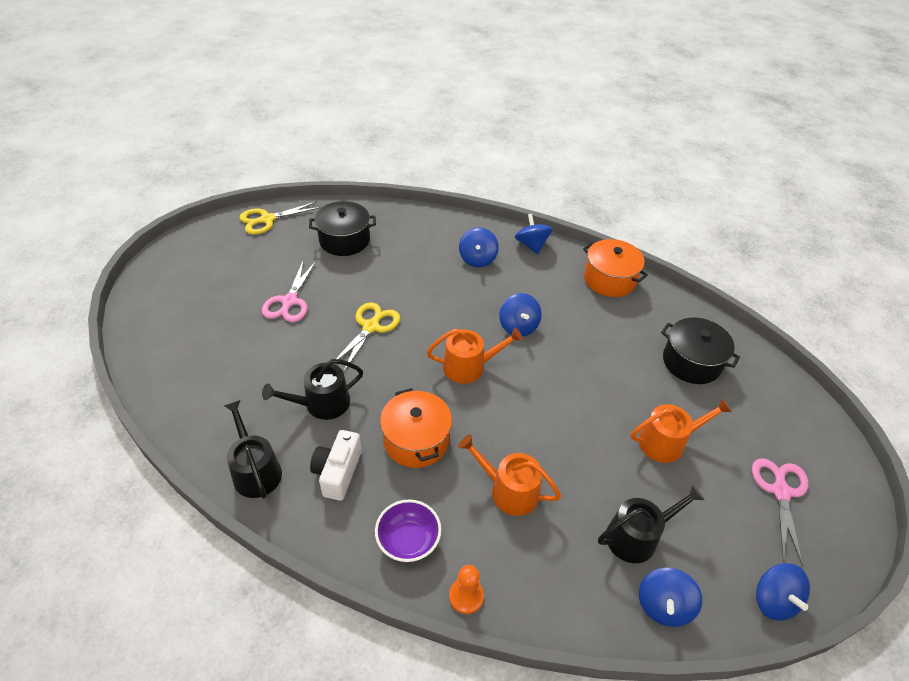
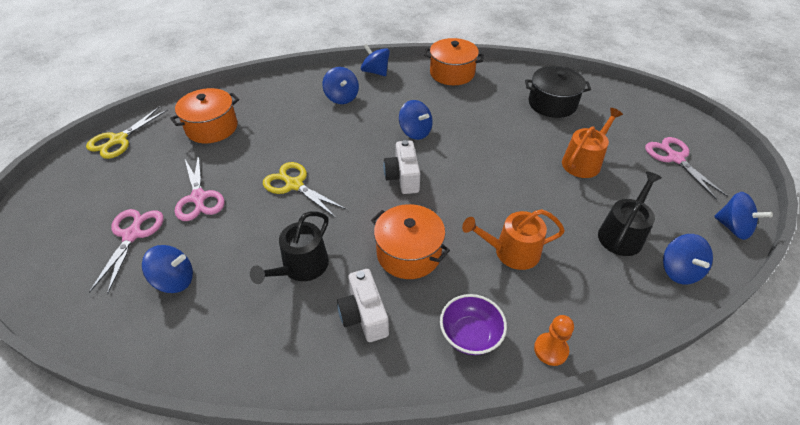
camera: 30 degrees left, 0 degrees up
black watering can [224,400,282,499] -> none
black pot [309,201,376,256] -> orange pot [170,88,239,143]
yellow scissors [333,302,401,373] -> yellow scissors turned 45 degrees counterclockwise [263,162,346,218]
orange watering can [427,327,523,384] -> white camera [383,140,420,194]
none -> pink scissors [89,209,164,295]
none -> blue spinning top [142,245,193,293]

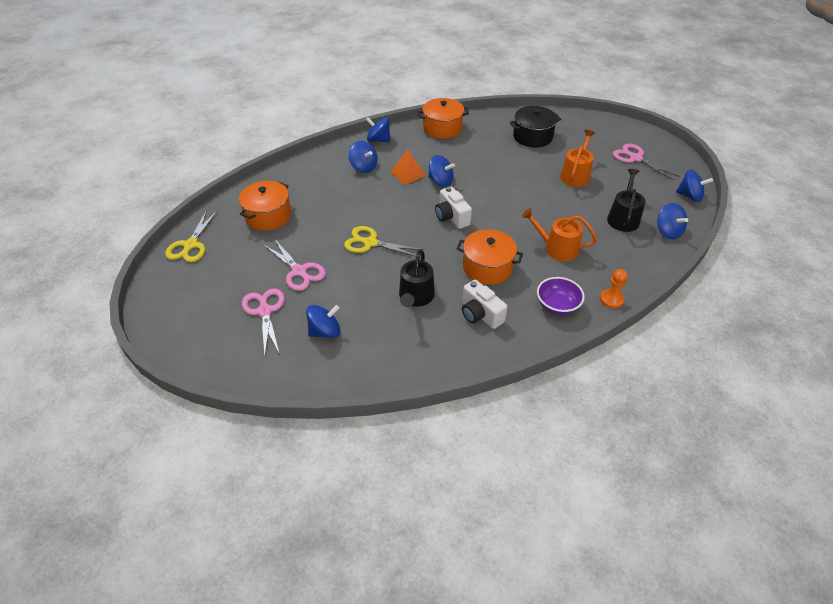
camera: 20 degrees left, 0 degrees up
orange watering can [462,209,565,270] -> orange watering can turned 45 degrees clockwise [522,208,597,261]
none -> orange pyramid [390,150,426,185]

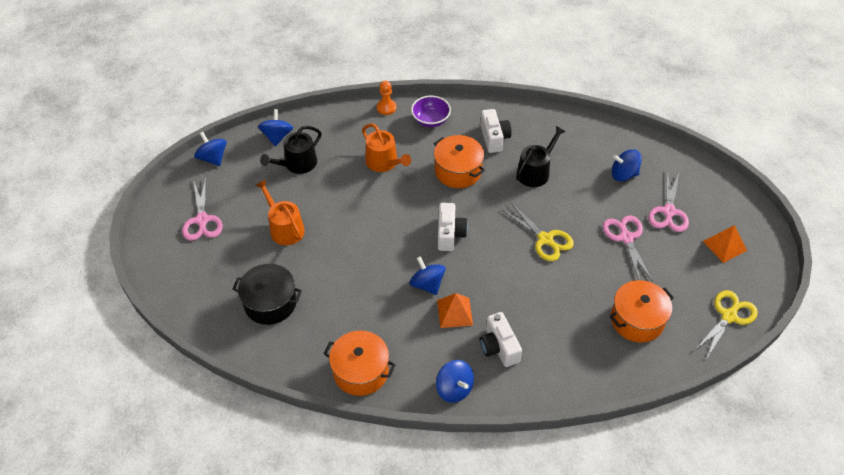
camera: 150 degrees left, 5 degrees up
blue spinning top [349,141,377,173] -> white camera [480,312,522,367]
orange watering can [560,130,595,187] -> orange watering can turned 90 degrees clockwise [256,179,305,245]
none -> orange pyramid [703,225,747,263]

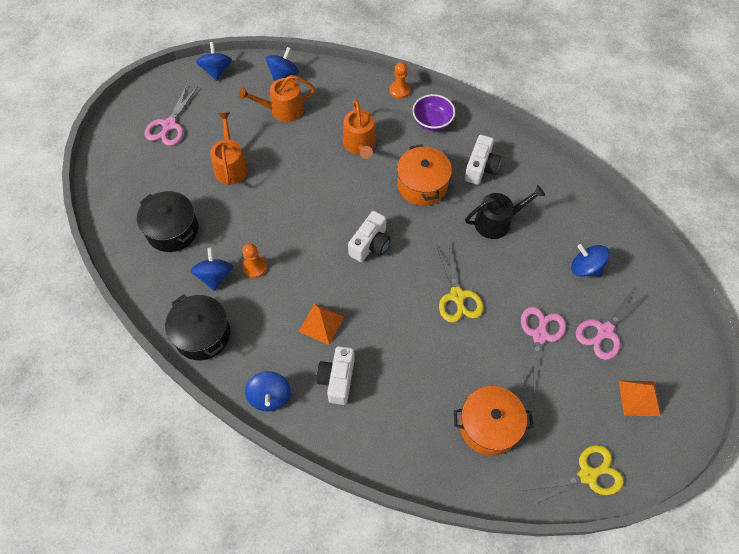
camera: 30 degrees right, 10 degrees up
black watering can [260,126,321,174] -> orange watering can [239,75,315,122]
orange pot [323,331,396,396] -> black pot [165,295,230,360]
blue spinning top [409,257,446,295] -> blue spinning top moved to [191,248,233,291]
none -> orange pawn [242,243,267,278]

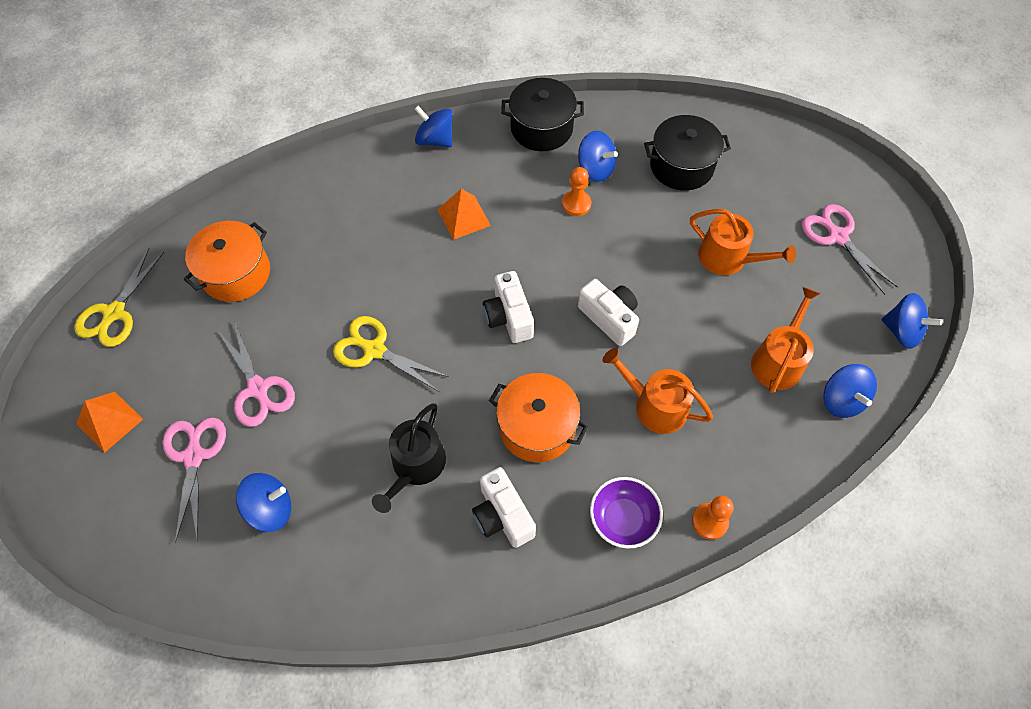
camera: 130 degrees right, 0 degrees up
white camera [316,346,355,405] -> white camera moved to [578,279,639,346]

